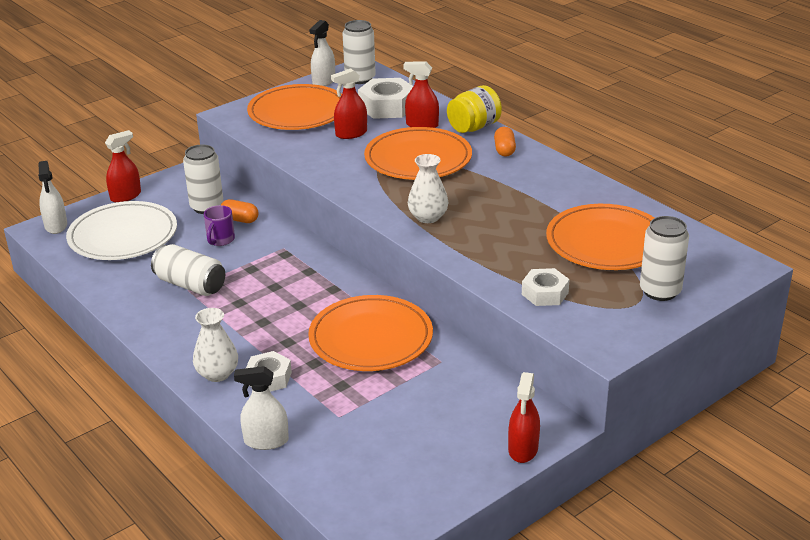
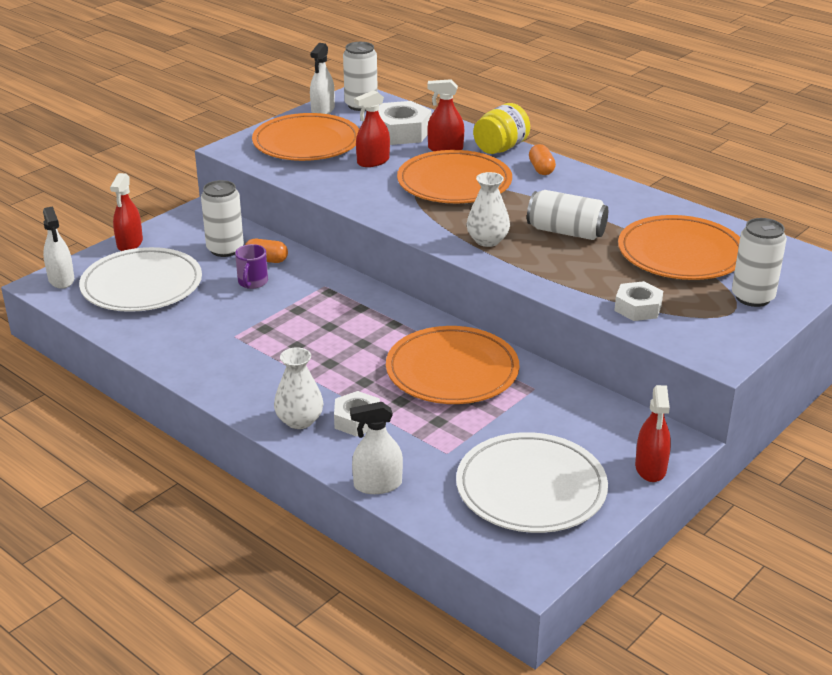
camera: 10 degrees left, 0 degrees up
red spray bottle [105,130,141,203] -> red spray bottle turned 150 degrees clockwise [110,173,143,251]
white can [151,244,225,296] -> white can moved to [527,190,608,240]
none -> white plate [456,432,608,533]

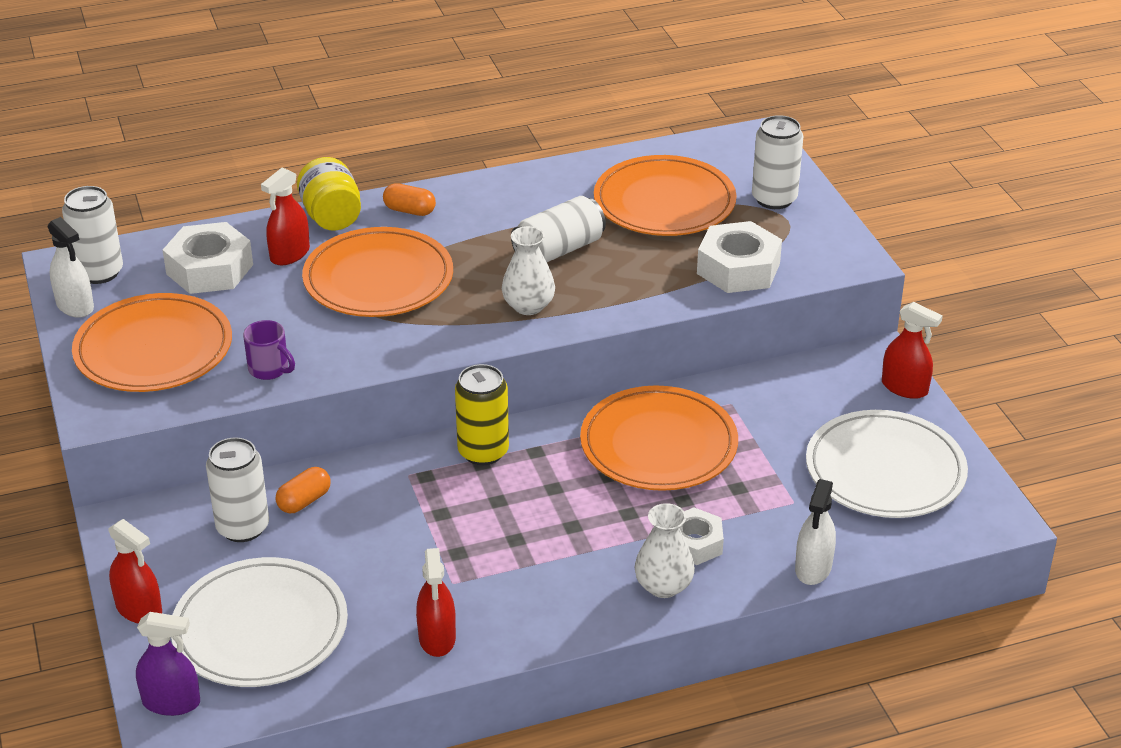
camera: 60 degrees left, 5 degrees up
white spray bottle [43,206,74,289] -> purple spray bottle [136,612,200,716]
purple mug [235,244,268,289] -> purple mug moved to [243,320,295,380]
red spray bottle [354,90,390,167] -> red spray bottle moved to [416,548,456,657]
white nut [614,281,663,321] -> white nut [697,221,782,293], size x1.58
none -> yellow can [455,364,509,465]

